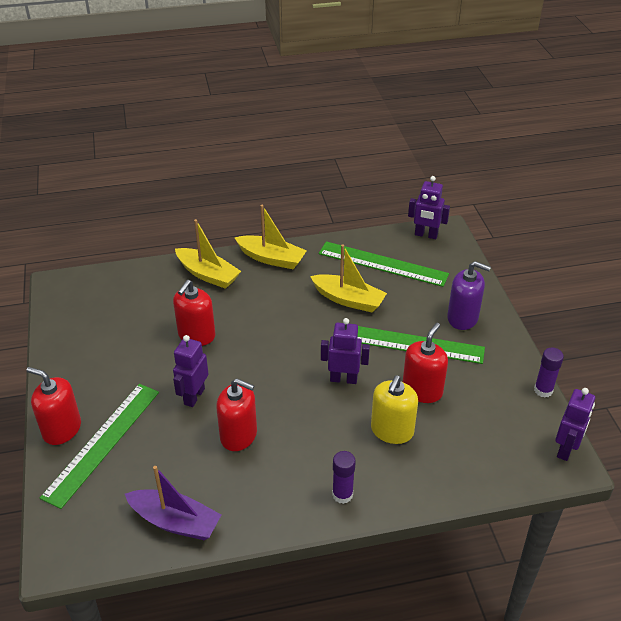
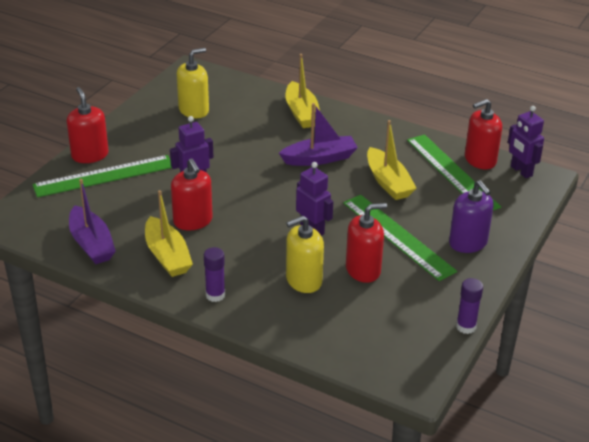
camera: 40 degrees right, 5 degrees down
red soap dispenser [173,280,215,346] -> red soap dispenser moved to [465,99,502,169]
yellow boat [234,205,307,269] -> yellow boat moved to [145,190,193,277]
purple robot [555,388,595,461] -> none
none -> yellow soap dispenser [177,48,209,118]
none -> purple boat [279,103,358,166]

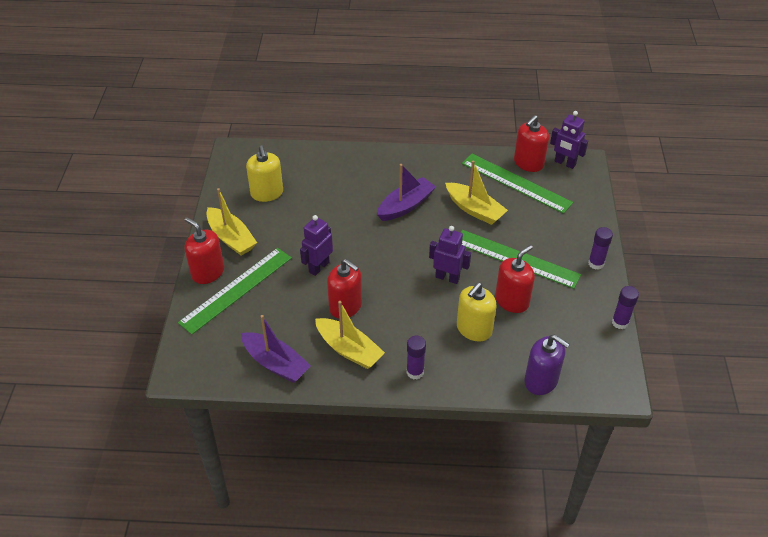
camera: 25 degrees left, 10 degrees up
yellow soap dispenser [177,48,209,118] -> yellow soap dispenser turned 135 degrees clockwise [246,145,283,202]
yellow boat [286,54,320,128] -> yellow boat moved to [206,188,257,256]
purple soap dispenser [449,180,494,253] -> purple soap dispenser moved to [524,335,570,395]
none -> purple glue stick [588,227,613,270]

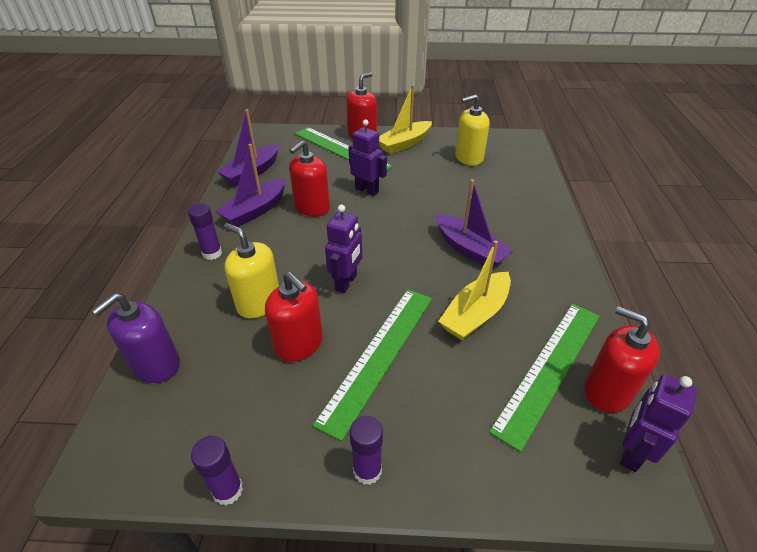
camera: 90 degrees right, 5 degrees down
yellow boat [315,301,385,369] -> purple boat [215,144,286,227]

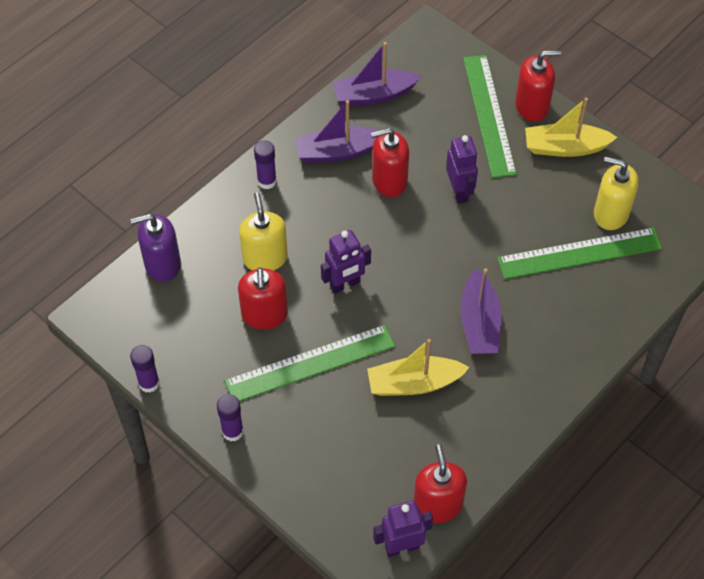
camera: 40 degrees right, 15 degrees up
green ruler [489,304,600,452] -> green ruler moved to [497,228,662,279]

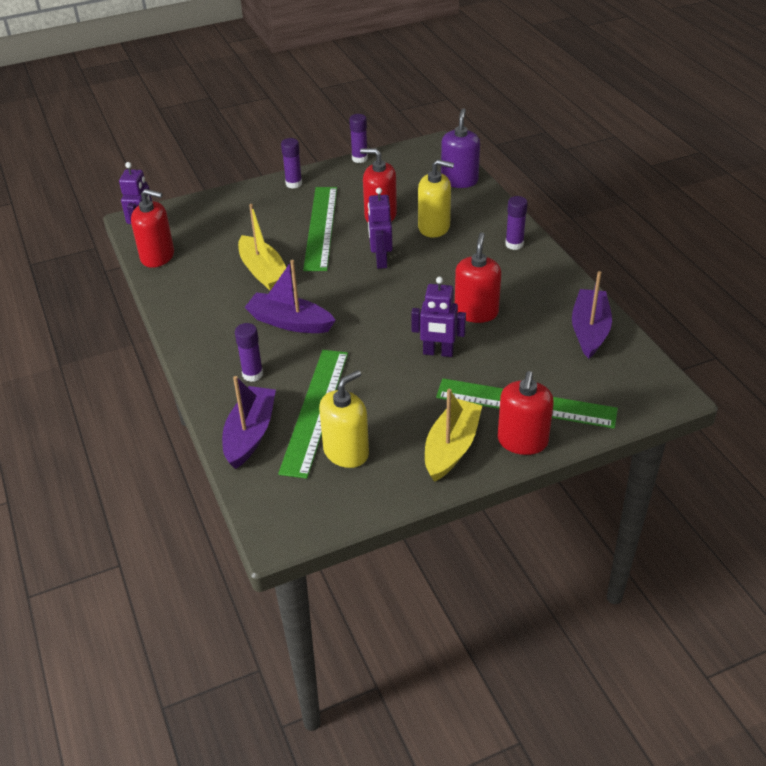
camera: 115 degrees right, 15 degrees down
purple boat [295,100,379,163] -> purple boat moved to [222,376,276,469]
yellow boat [367,339,470,396] -> yellow boat turned 135 degrees clockwise [238,204,286,291]
none -> purple glue stick [235,323,263,382]

